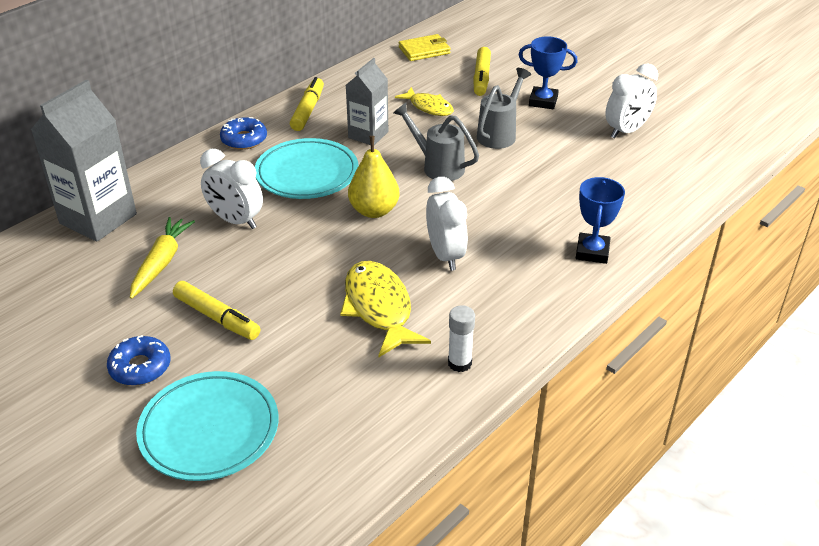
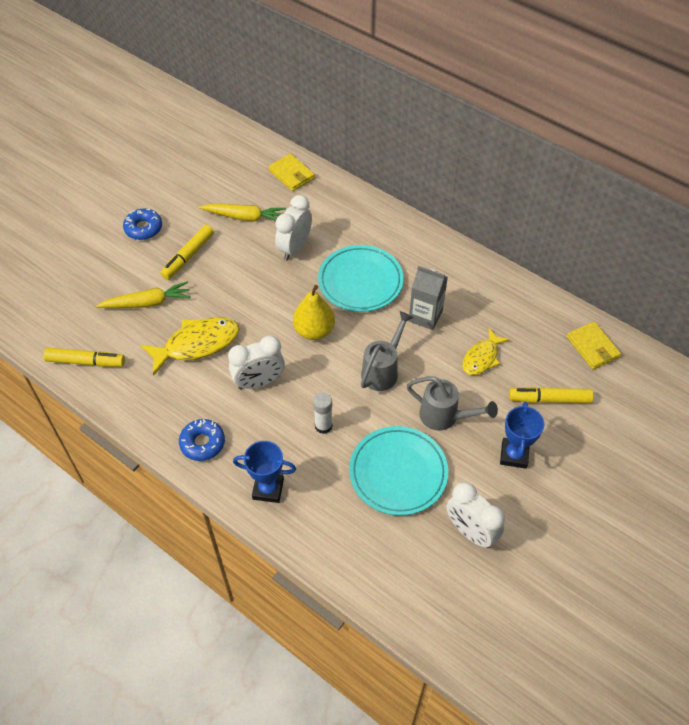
camera: 85 degrees right, 15 degrees up
grey carton [31,79,137,242] -> yellow wallet [268,154,315,191]
turquoise plate [136,371,278,481] -> turquoise plate moved to [349,426,448,516]
blue donut [220,117,267,150] -> blue donut moved to [179,419,225,461]
yellow marker [290,77,324,131] -> yellow marker moved to [43,348,125,367]
white glue stick [448,305,475,372] -> white glue stick moved to [313,392,332,434]
none -> yellow carrot [96,281,191,308]

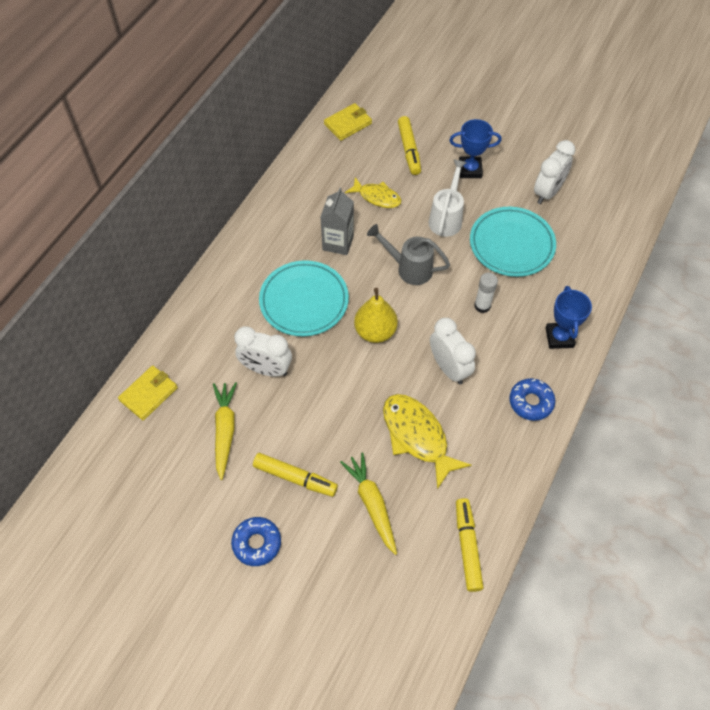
camera: 100 degrees left, 5 degrees up
grey watering can [407,376,498,431] -> white watering can [428,159,467,237]

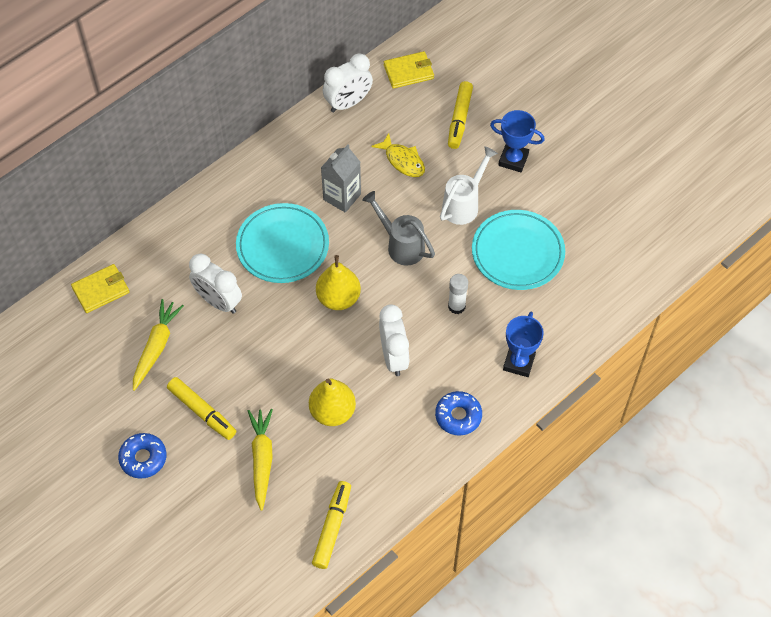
camera: 20 degrees right, 0 degrees up
yellow fish [383,394,471,490] -> yellow pear [309,378,356,426]
white clock [534,140,575,204] -> white clock moved to [323,53,373,112]

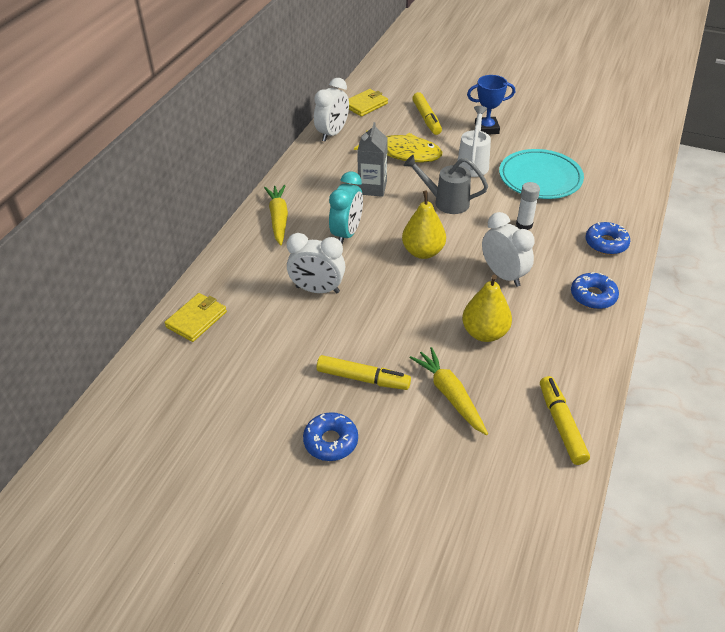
camera: 25 degrees left, 15 degrees down
yellow carrot [133,299,184,391] -> yellow carrot moved to [264,185,288,246]
turquoise plate [236,203,329,283] -> turquoise clock [329,171,363,245]
yellow fish [371,133,425,177] -> yellow fish [354,130,442,163], size x1.59
blue trophy [503,312,544,377] -> blue donut [585,222,630,255]

